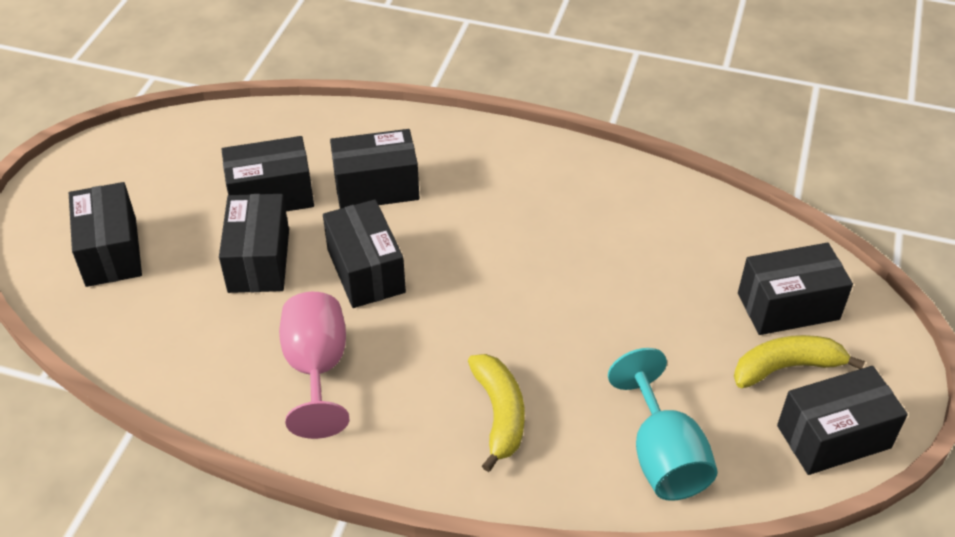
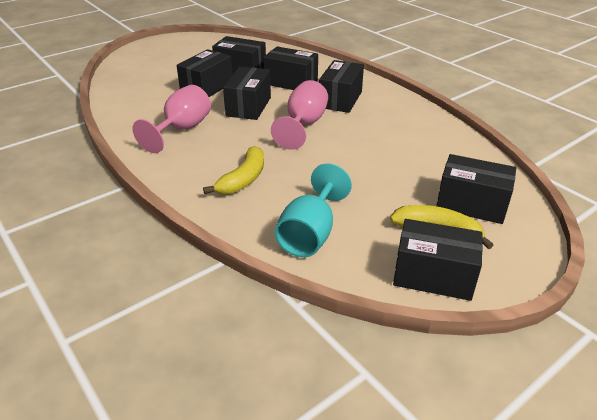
camera: 35 degrees right, 10 degrees down
black box [69,182,142,287] -> black box moved to [319,60,364,113]
none -> pink goblet [271,80,328,150]

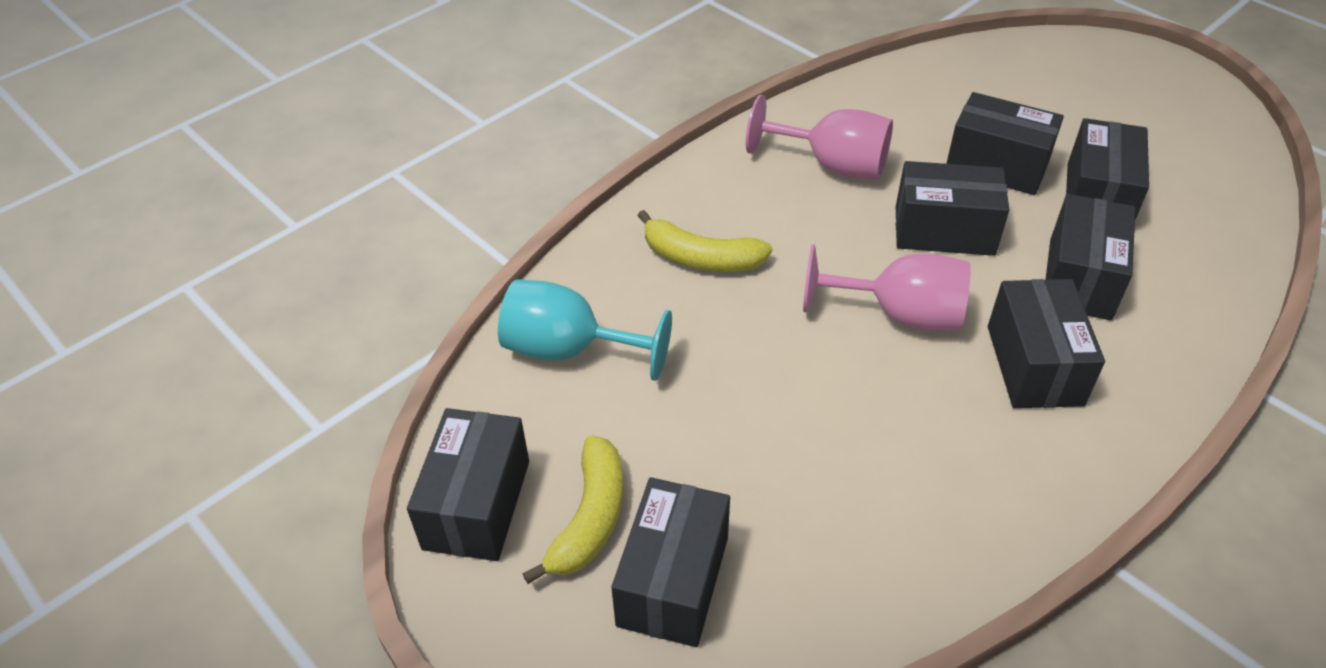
camera: 85 degrees right, 10 degrees up
black box [319,60,364,113] -> black box turned 75 degrees clockwise [988,279,1105,408]

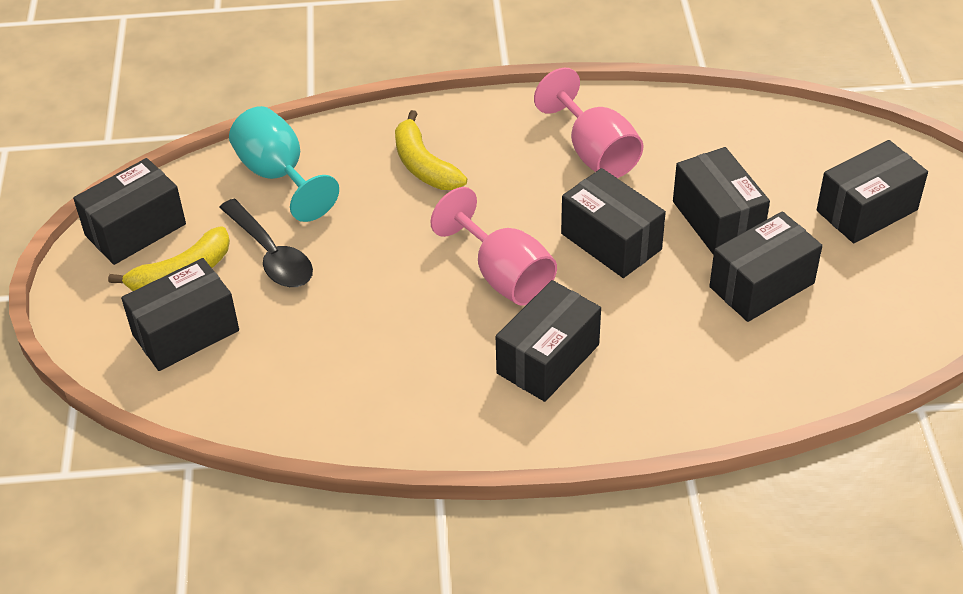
camera: 40 degrees right, 0 degrees up
black box [1045,194,1136,321] -> black box moved to [817,140,928,243]
none -> black spoon [219,199,313,287]

